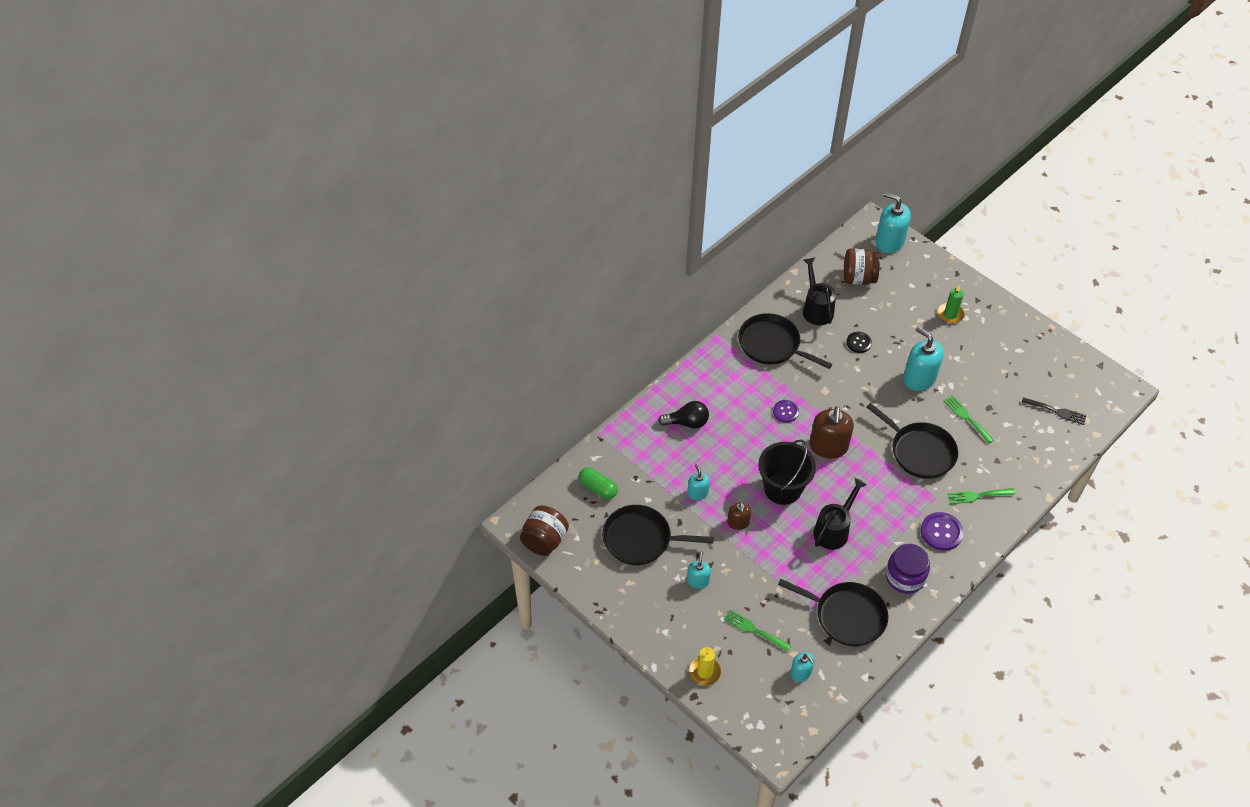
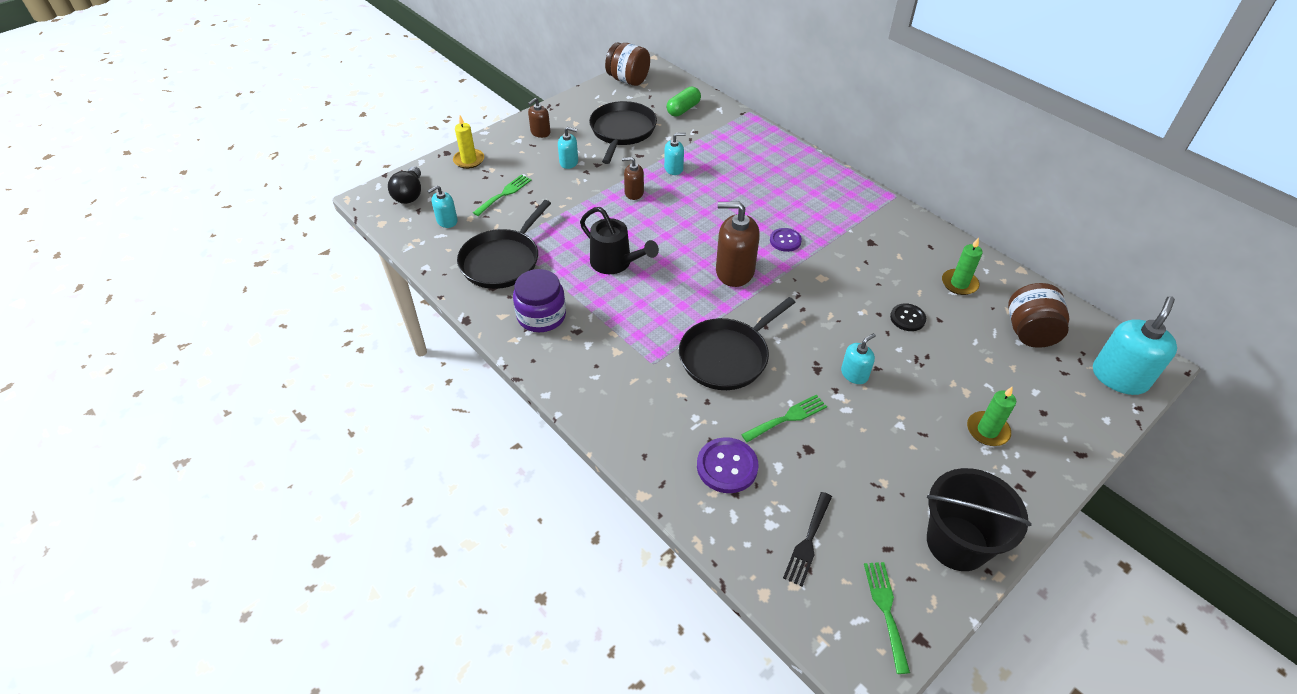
camera: 95 degrees right, 5 degrees down
black light bulb [658,401,709,429] -> black light bulb moved to [388,166,421,204]
black pan [738,313,833,369] -> none
black bucket [758,440,816,505] -> black bucket moved to [927,468,1032,571]
black watering can [803,258,836,325] -> green candle [942,237,983,295]
turquoise soap dispenser [903,327,944,391] -> turquoise soap dispenser [841,333,876,384], size x0.55
purple button [921,512,963,550] -> purple button moved to [697,437,758,493]
green fork [948,488,1015,504] -> green fork moved to [864,562,910,674]
none -> brown soap dispenser [528,98,551,138]

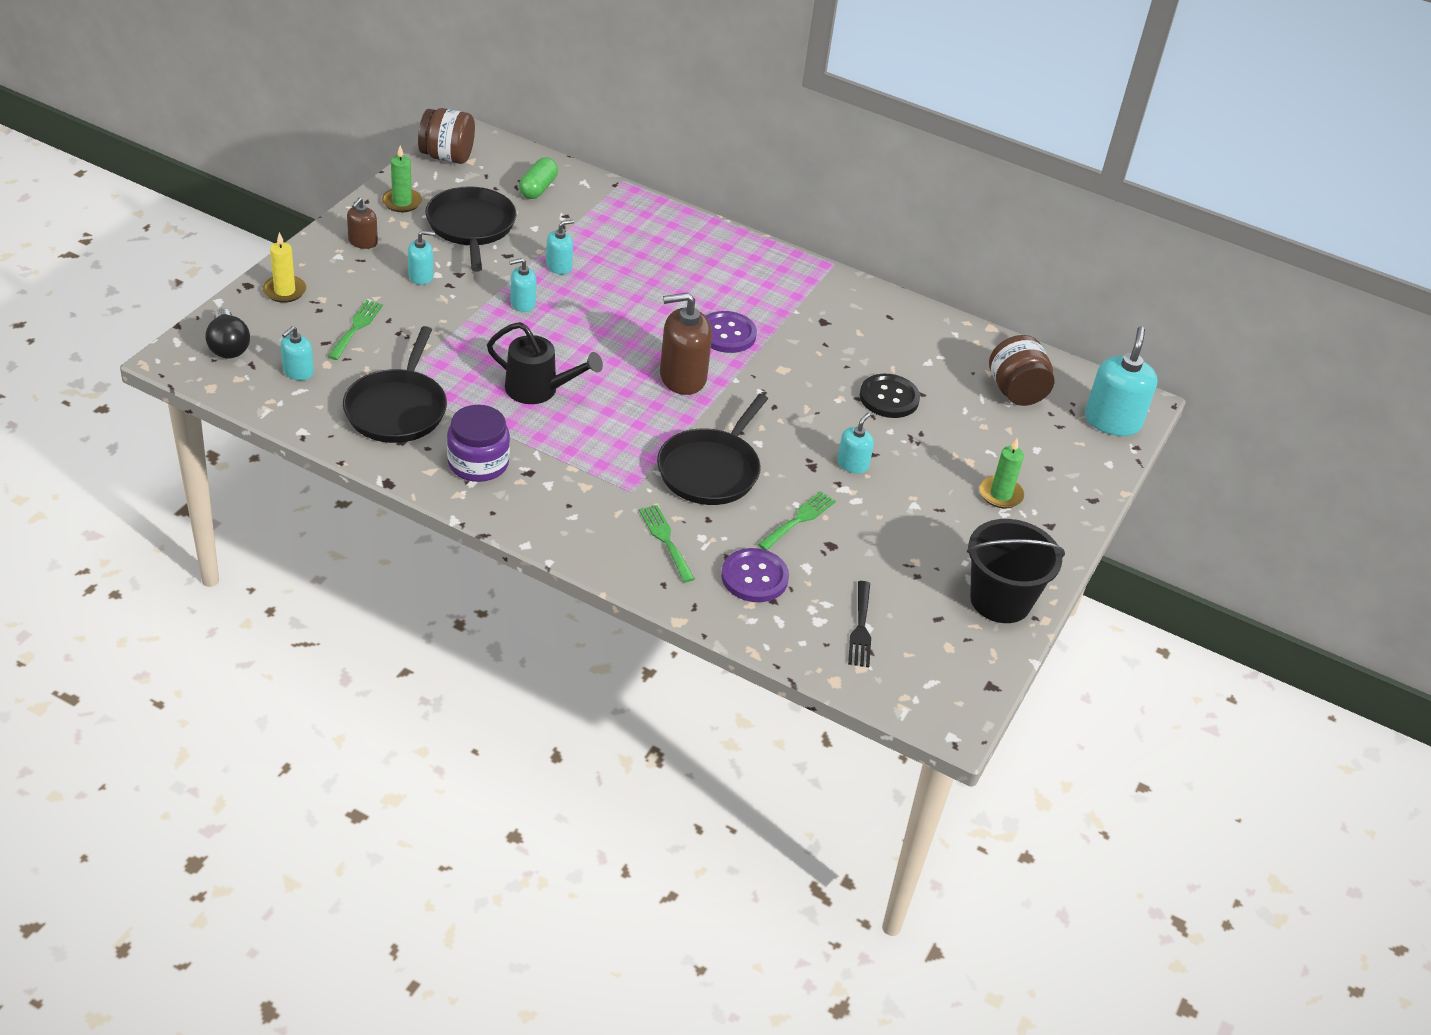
camera: 25 degrees left, 5 degrees down
brown soap dispenser [622,157,644,200] -> turquoise soap dispenser [509,258,536,312]
purple button [770,228,802,252] -> purple button [706,311,757,353], size x1.52
green fork [864,562,910,674] -> green fork moved to [639,505,695,582]
black button [890,303,926,331] -> black button [860,374,920,418], size x1.52
green candle [942,237,983,295] -> green candle moved to [382,145,422,212]

